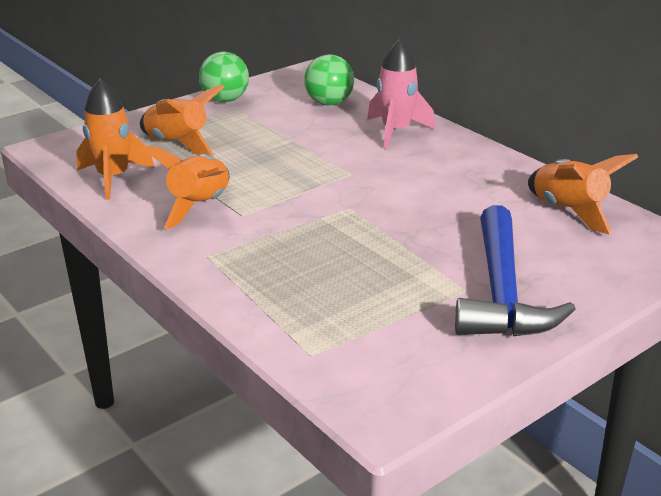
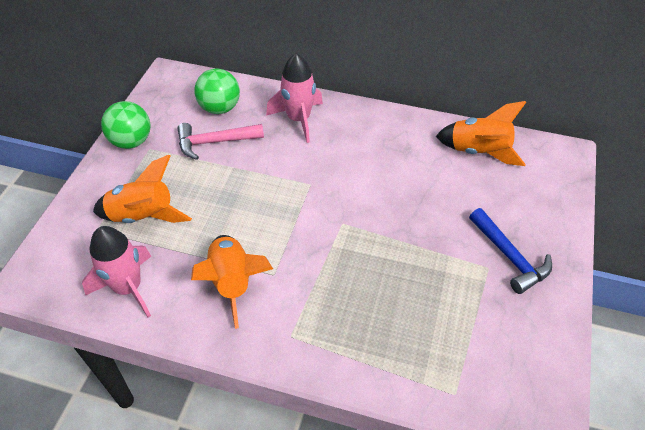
camera: 35 degrees left, 20 degrees up
orange rocket [76,78,155,200] -> pink rocket [82,226,151,317]
blue hammer [455,205,576,336] -> blue hammer [469,208,552,294], size x0.63
none -> pink hammer [177,123,264,160]

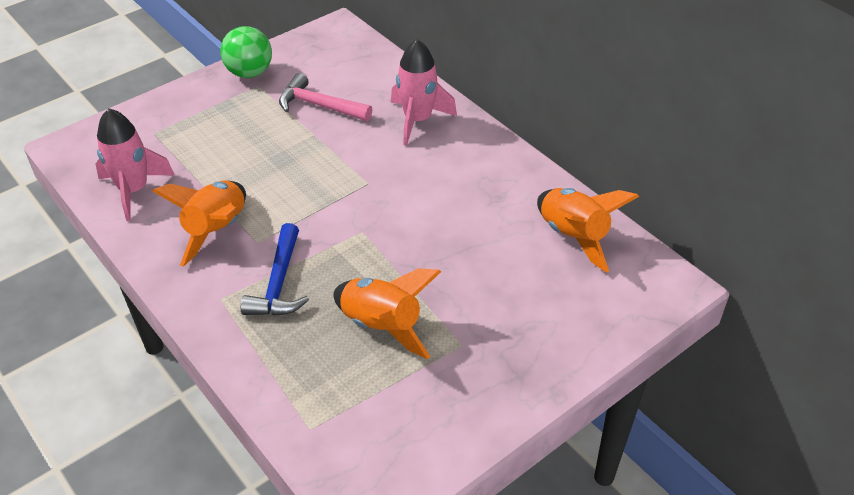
camera: 35 degrees right, 5 degrees down
orange rocket [93,155,192,223] -> orange rocket moved to [333,268,441,359]
green ball [194,68,240,114] -> none
blue hammer [469,208,552,294] -> blue hammer moved to [241,223,309,316]

